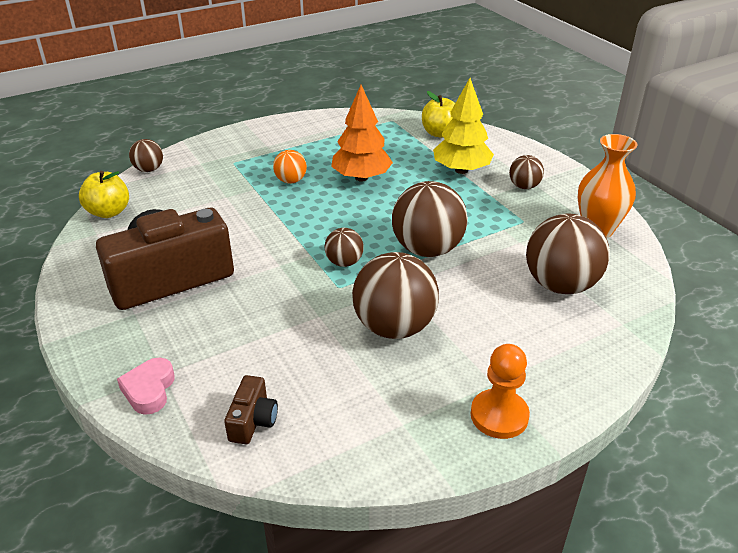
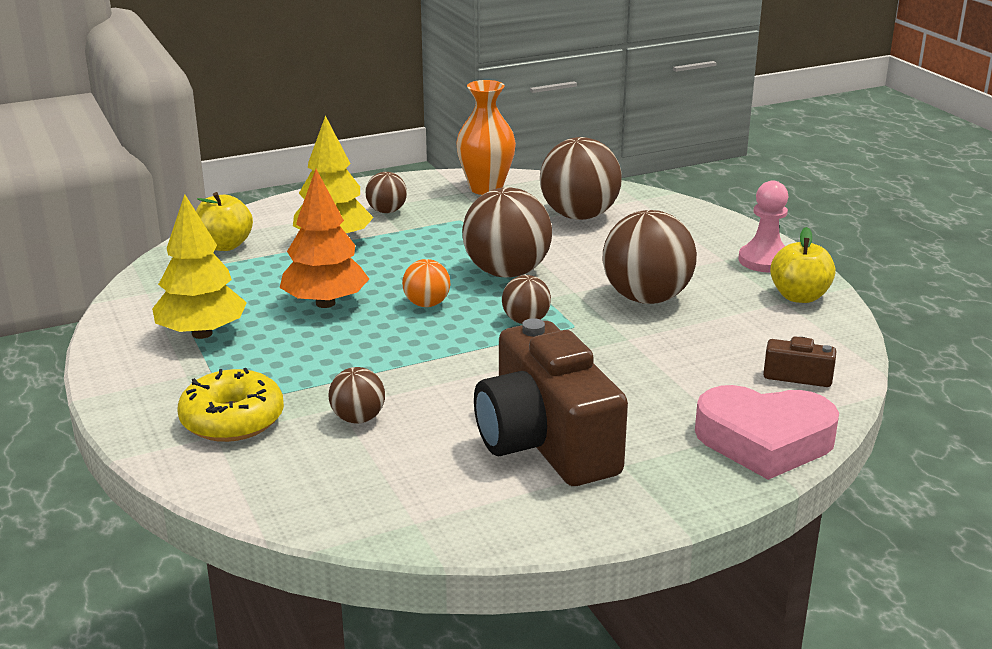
camera: 85 degrees left, 10 degrees down
yellow apple [79,171,129,218] -> yellow apple moved to [770,227,836,303]
pink heart [117,358,175,415] -> pink heart [695,385,839,480], size x1.82
brown ball [129,139,163,172] -> brown ball moved to [329,367,385,424]
orange ball [273,150,307,184] -> orange ball moved to [402,259,451,307]
orange pawn [471,344,530,439] -> pink pawn [738,181,788,273]
none -> yellow tree [152,194,247,339]
none -> yellow donut [177,368,284,442]

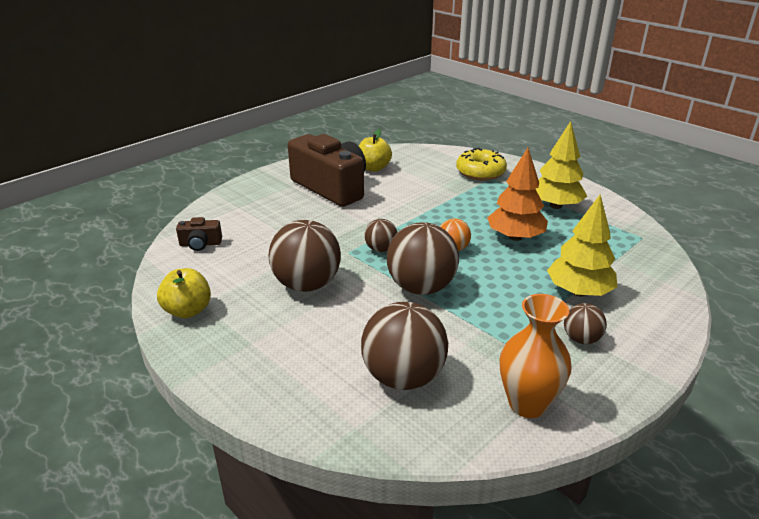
camera: 160 degrees right, 5 degrees up
yellow apple [196,192,253,251] -> yellow apple moved to [359,129,392,172]
brown ball [329,367,385,424] -> none
pink heart [695,385,839,480] -> none
pink pawn [738,181,788,273] -> none

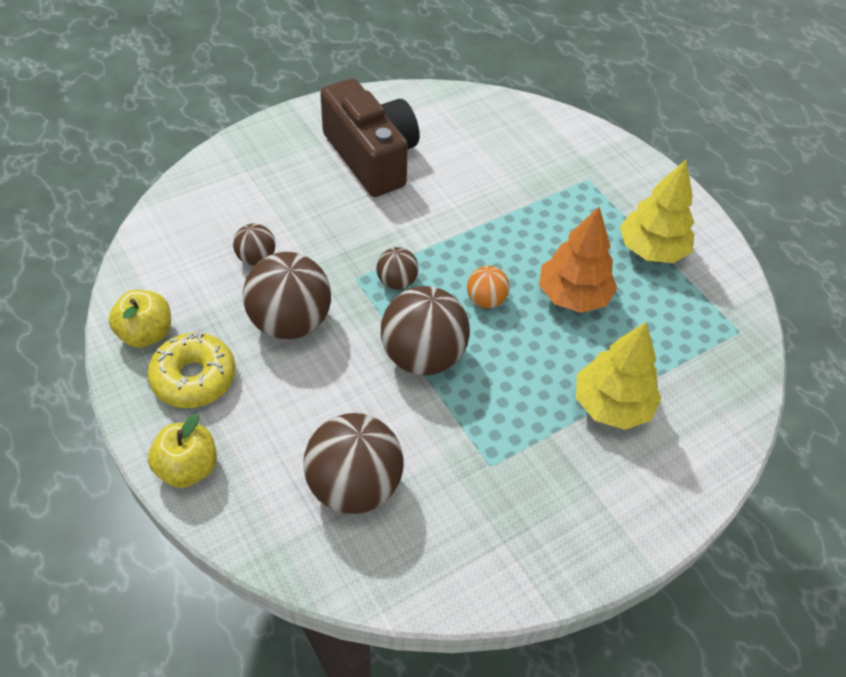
camera: 10 degrees right, 20 degrees up
brown camera [176,217,222,251] -> none
yellow apple [359,129,392,172] -> yellow apple moved to [148,414,217,488]
yellow donut [456,148,507,181] -> yellow donut moved to [148,333,236,408]
orange vase [500,294,571,418] -> none
brown ball [564,303,607,344] -> brown ball moved to [233,224,276,265]

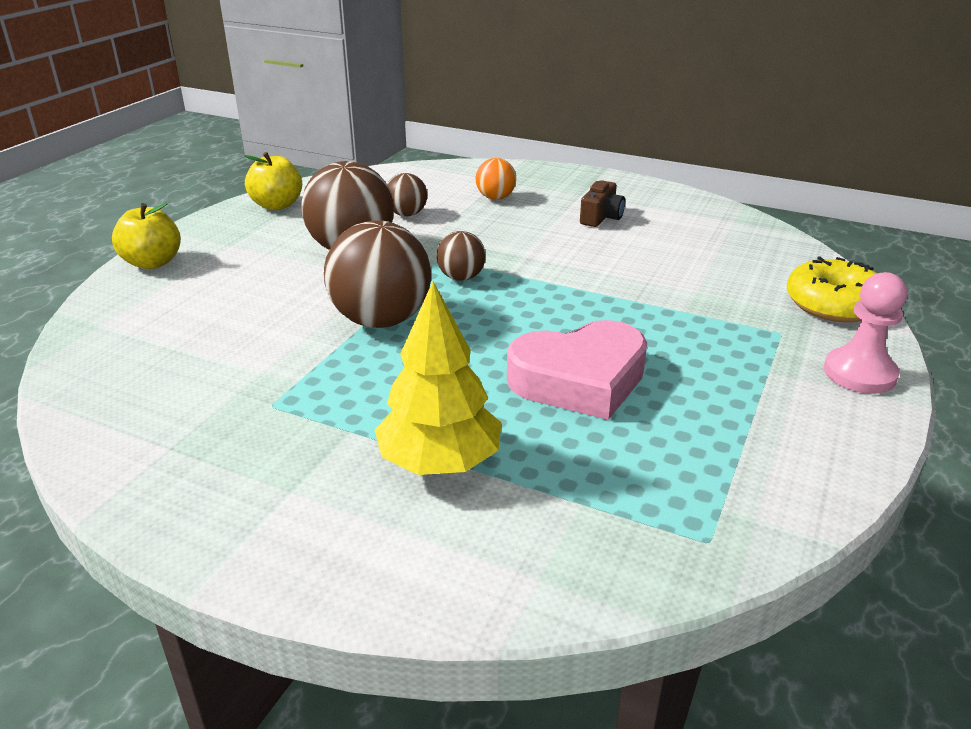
camera: 60 degrees right, 20 degrees down
yellow donut [148,333,236,408] -> yellow donut moved to [787,256,877,322]
brown ball [303,413,403,514] -> none
brown camera [320,78,419,197] -> brown camera [580,180,625,227], size x0.42
orange ball [467,266,510,308] -> orange ball moved to [476,158,516,200]
orange tree [539,207,617,313] -> pink heart [507,320,647,420]
yellow tree [620,160,694,263] -> none
none -> pink pawn [824,272,907,394]

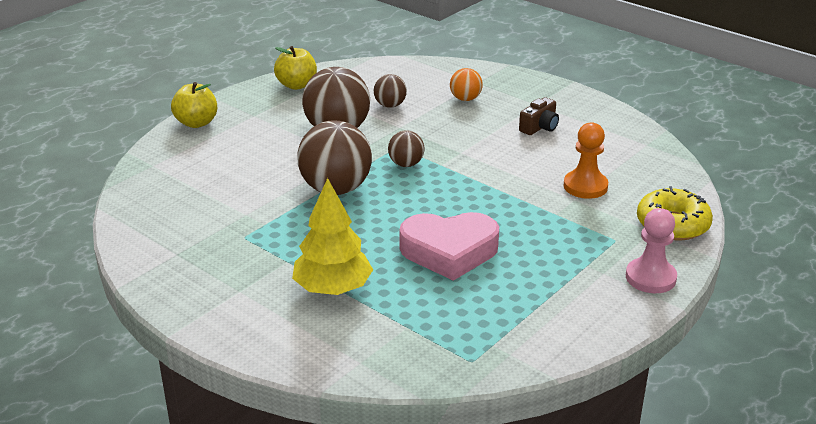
camera: 15 degrees right, 0 degrees up
none -> orange pawn [563,122,608,199]

